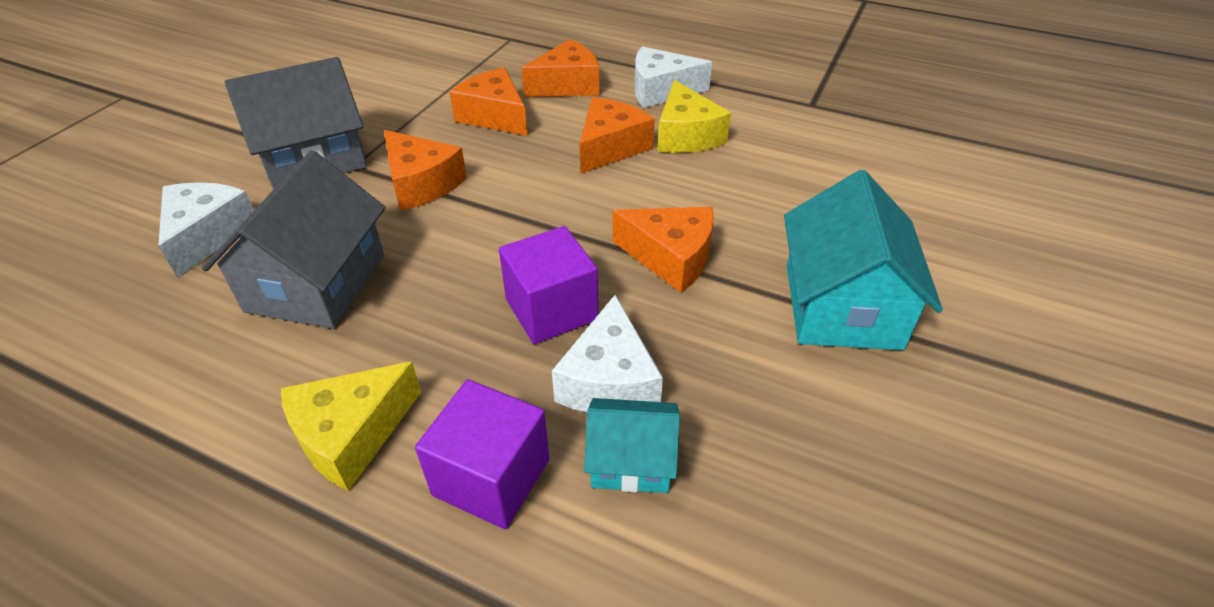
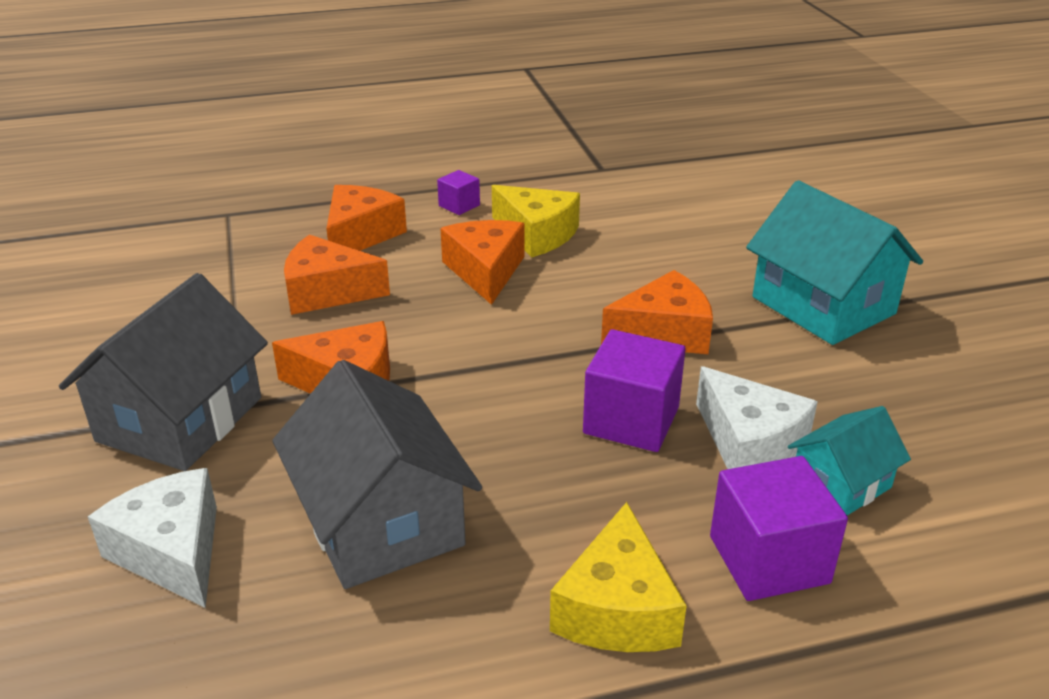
camera: 40 degrees left, 10 degrees down
white cheese [635,46,712,108] -> purple cube [437,170,480,215]

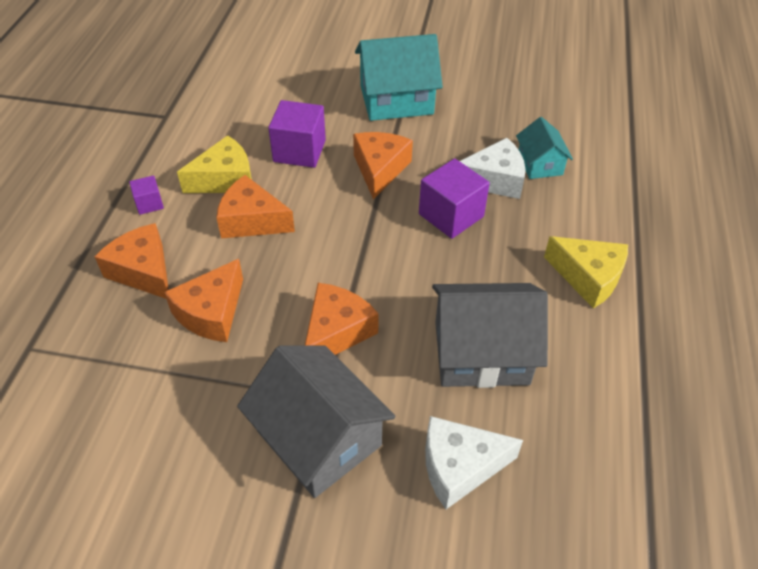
camera: 65 degrees left, 15 degrees up
purple cube [710,456,848,601] -> purple cube moved to [268,100,326,168]

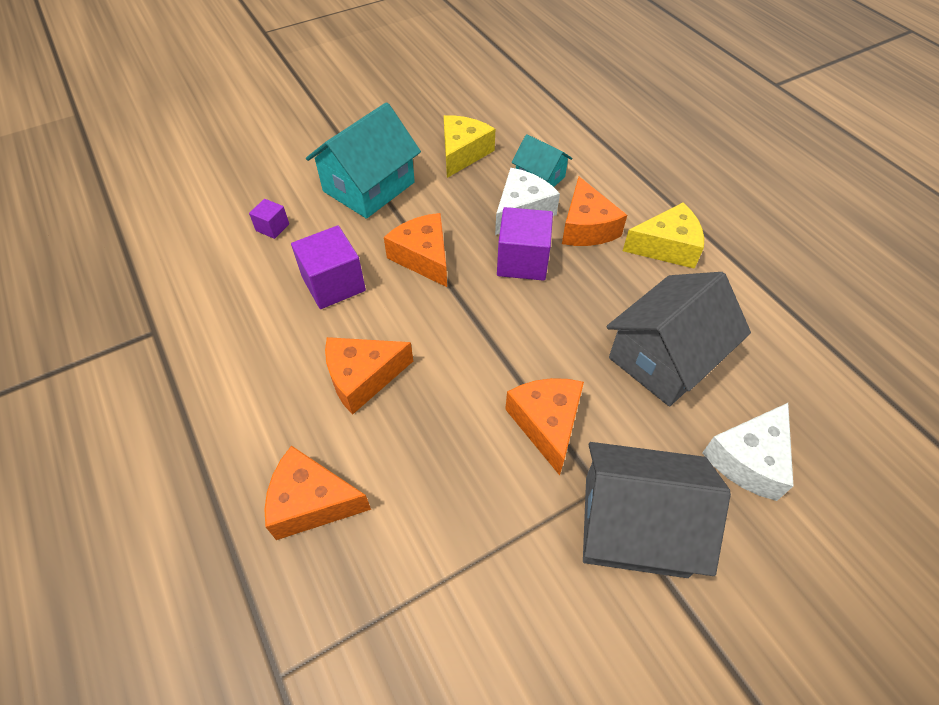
camera: 40 degrees left, 5 degrees up
purple cube [129,175,164,215] -> purple cube moved to [249,199,289,239]
orange cheese [164,259,243,342] -> orange cheese moved to [562,177,627,246]
yellow cheese [177,135,252,193] -> yellow cheese moved to [444,115,495,178]

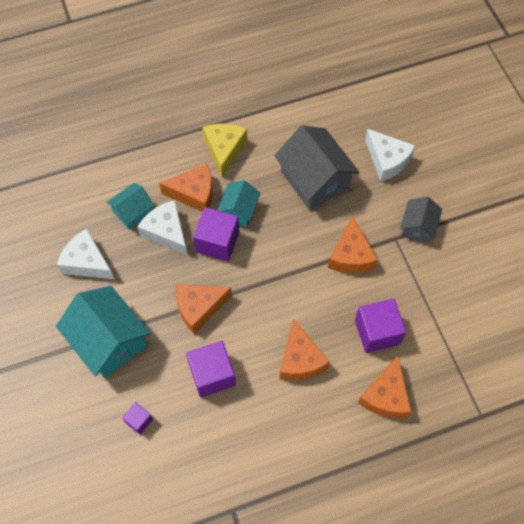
camera: 80 degrees left, 10 degrees up
yellow cheese [444,115,495,178] -> white cheese [57,229,114,279]
orange cheese [505,378,584,475] -> orange cheese turned 90 degrees counterclockwise [328,216,378,273]
grey house [583,442,731,578] -> grey house [400,197,442,244], size x0.56
none -> turquoise house [218,180,261,227]
none -> purple cube [355,298,406,353]

